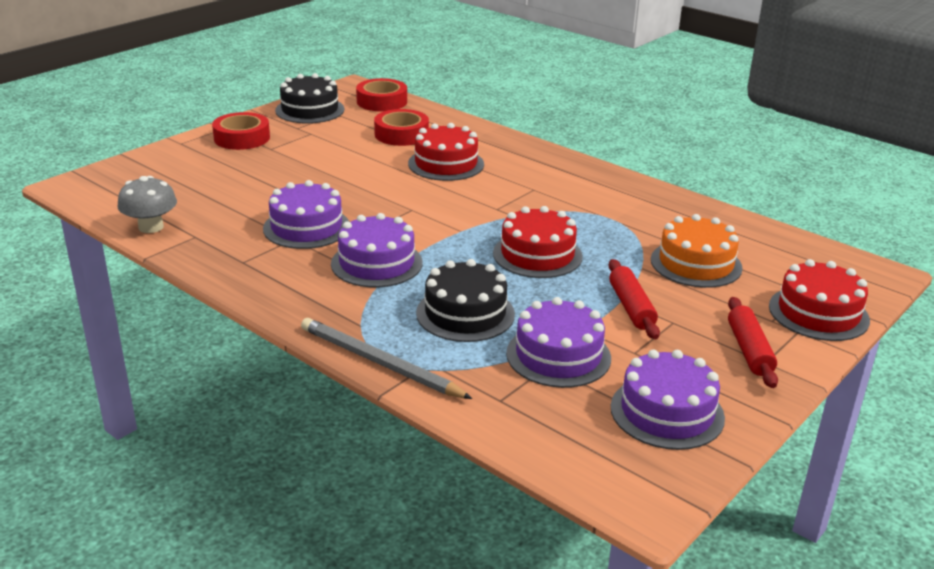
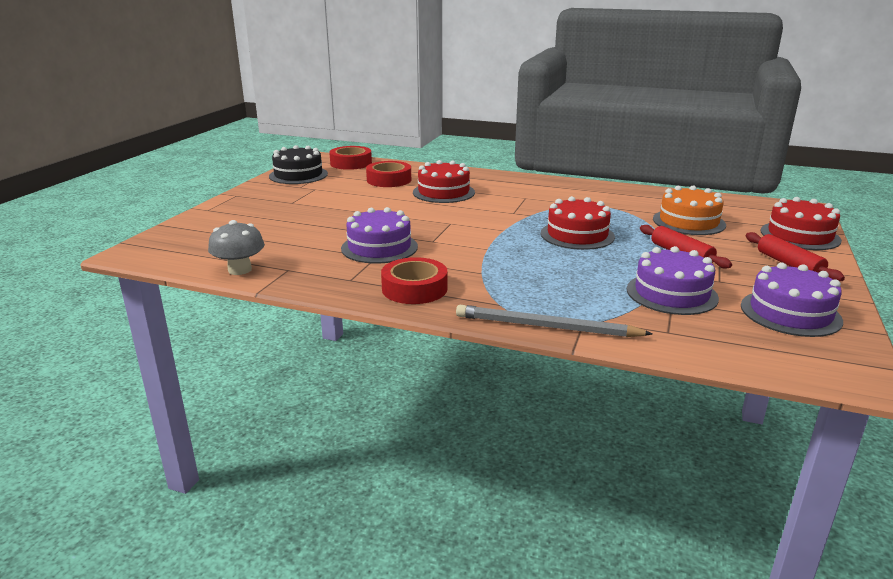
camera: 20 degrees left, 5 degrees down
red tape [212,112,270,150] -> red tape moved to [381,257,448,304]
purple cake [331,213,423,287] -> none
black cake [416,259,515,342] -> none

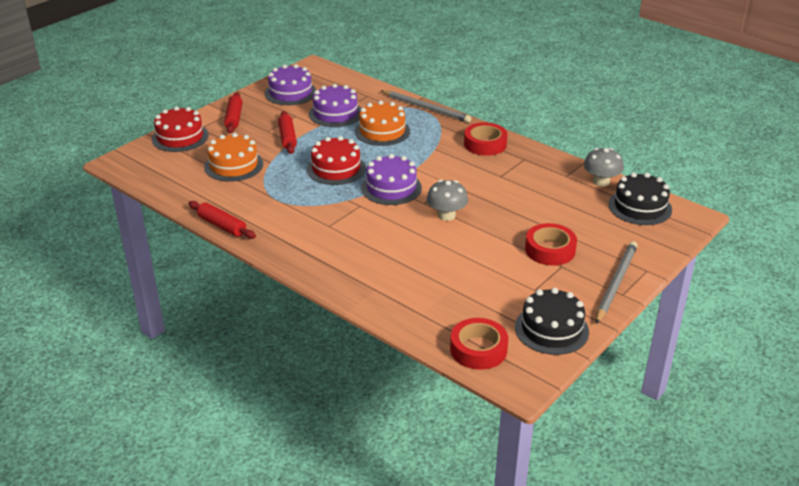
camera: 160 degrees left, 10 degrees up
purple cake [341,207,418,264] -> purple cake moved to [361,154,422,205]
red tape [366,161,411,187] -> red tape moved to [525,223,577,266]
red cake [413,160,475,203] -> none
none -> red rolling pin [188,201,256,239]
none -> orange cake [355,101,410,146]
none -> grey mushroom [427,180,468,221]
none -> grey pencil [596,241,638,324]
none -> black cake [608,172,672,225]

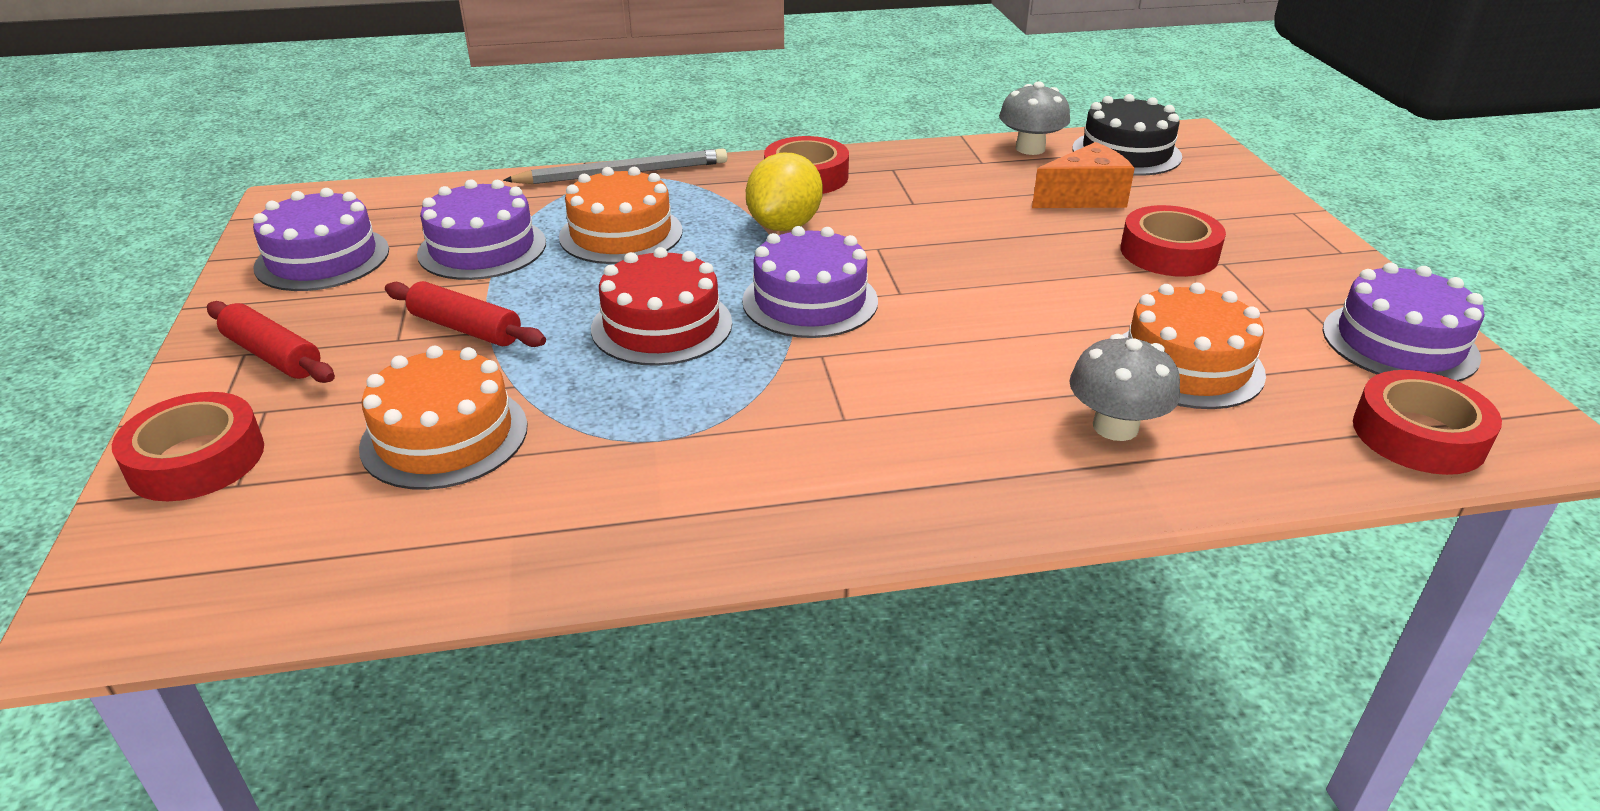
camera: 50 degrees left, 0 degrees up
red cake [152,106,209,152] -> red tape [112,392,264,501]
red rolling pin [188,201,256,239] -> none
grey mushroom [427,180,468,221] -> grey mushroom moved to [1069,334,1180,441]
black cake [515,288,589,355] -> purple cake [1323,263,1485,382]
grey pencil [596,241,638,324] -> none
none -> yellow lemon [746,153,823,231]
none -> orange cheese [1032,142,1135,208]
none -> orange cake [1123,282,1266,409]

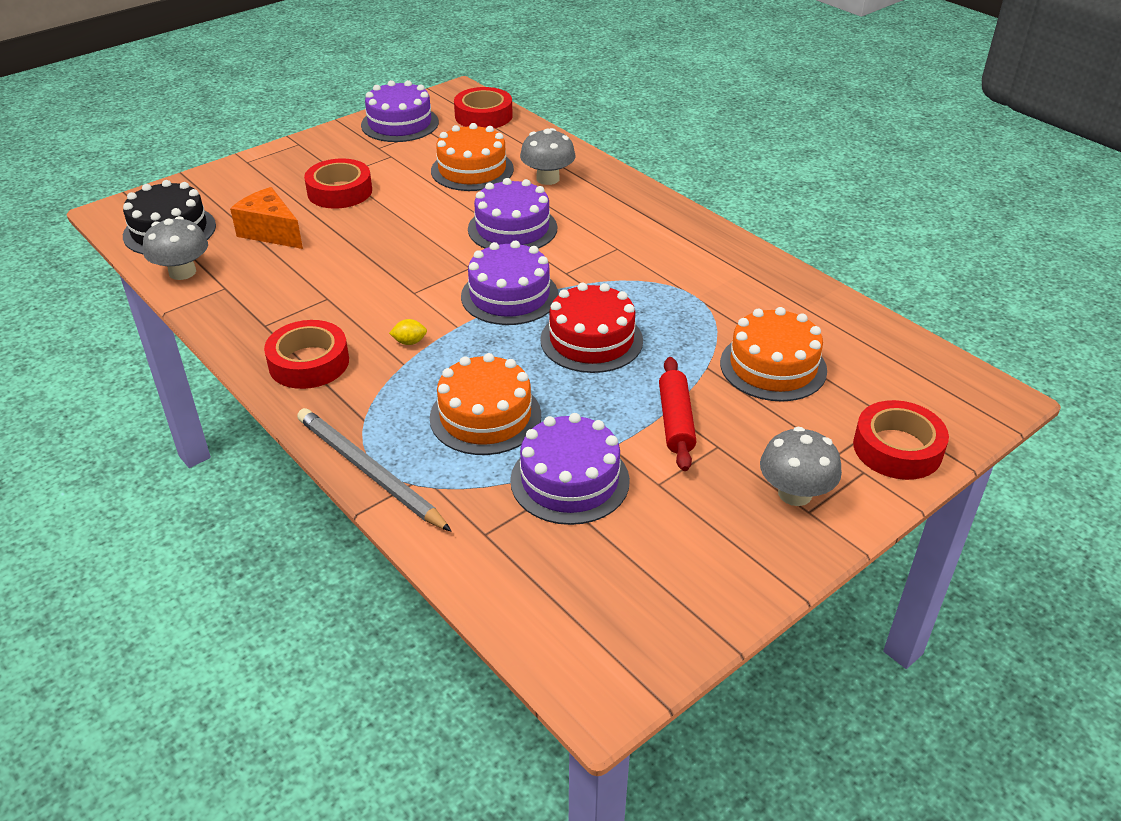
camera: 120 degrees left, 5 degrees up
red rolling pin [207,301,335,383] -> grey mushroom [760,427,842,506]
purple cake [253,188,389,291] -> purple cake moved to [468,178,557,249]
yellow lemon [746,153,823,231] -> yellow lemon [389,319,427,345], size x0.41

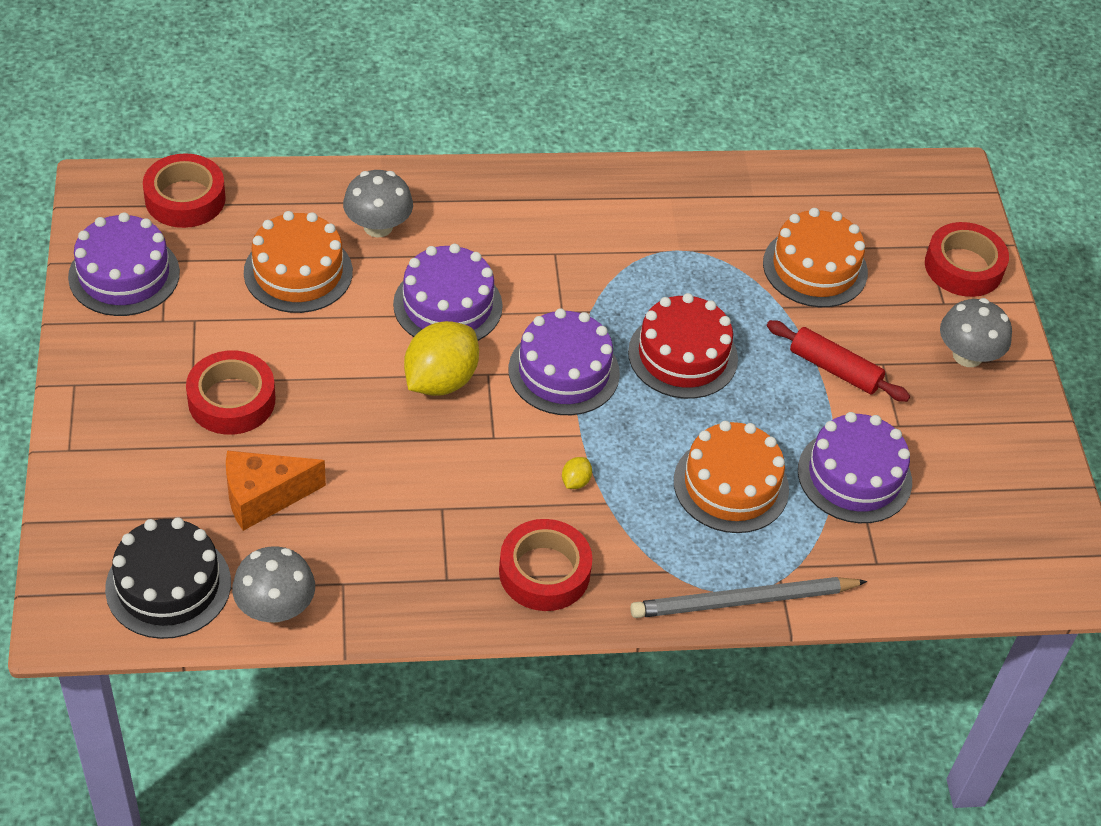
camera: 60 degrees left, 10 degrees up
none -> yellow lemon [404,321,479,396]

